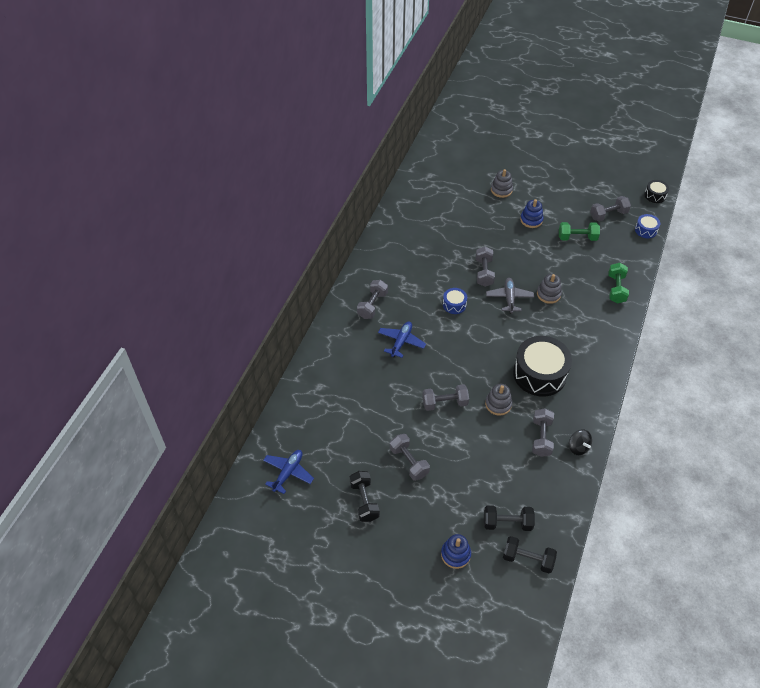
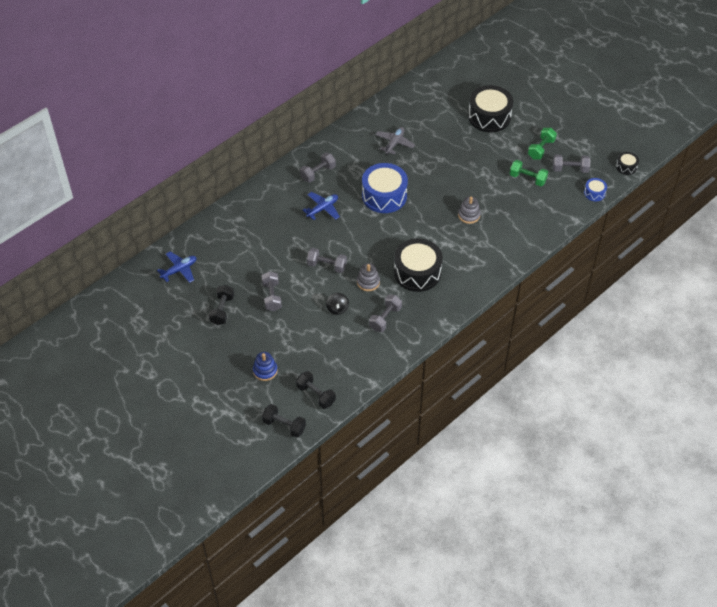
camera: 25 degrees right, 0 degrees up
blue drum [443,288,467,314] -> blue drum [362,163,408,213], size x2.12
grey dumbbell [476,247,495,287] -> none
black dumbbell [484,505,535,531] -> black dumbbell moved to [262,404,306,438]
grey plane [486,278,534,314] -> grey plane moved to [375,127,415,155]
grey stacking toy [491,169,513,198] -> black drum [468,85,513,133]
blue stacking toy [520,199,544,228] -> none
black spinning top [569,429,592,455] -> black spinning top moved to [326,293,349,315]
green dumbbell [608,263,629,303] -> green dumbbell moved to [528,128,557,159]

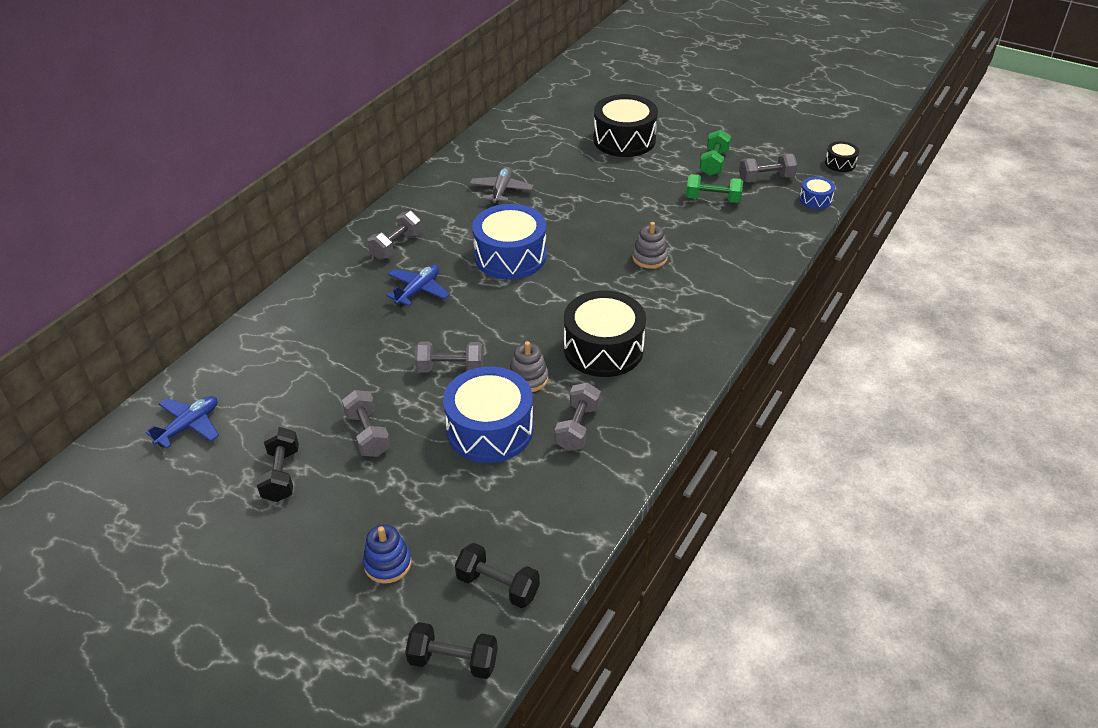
camera: 15 degrees left, 10 degrees down
black spinning top [326,293,349,315] -> blue drum [443,367,533,463]

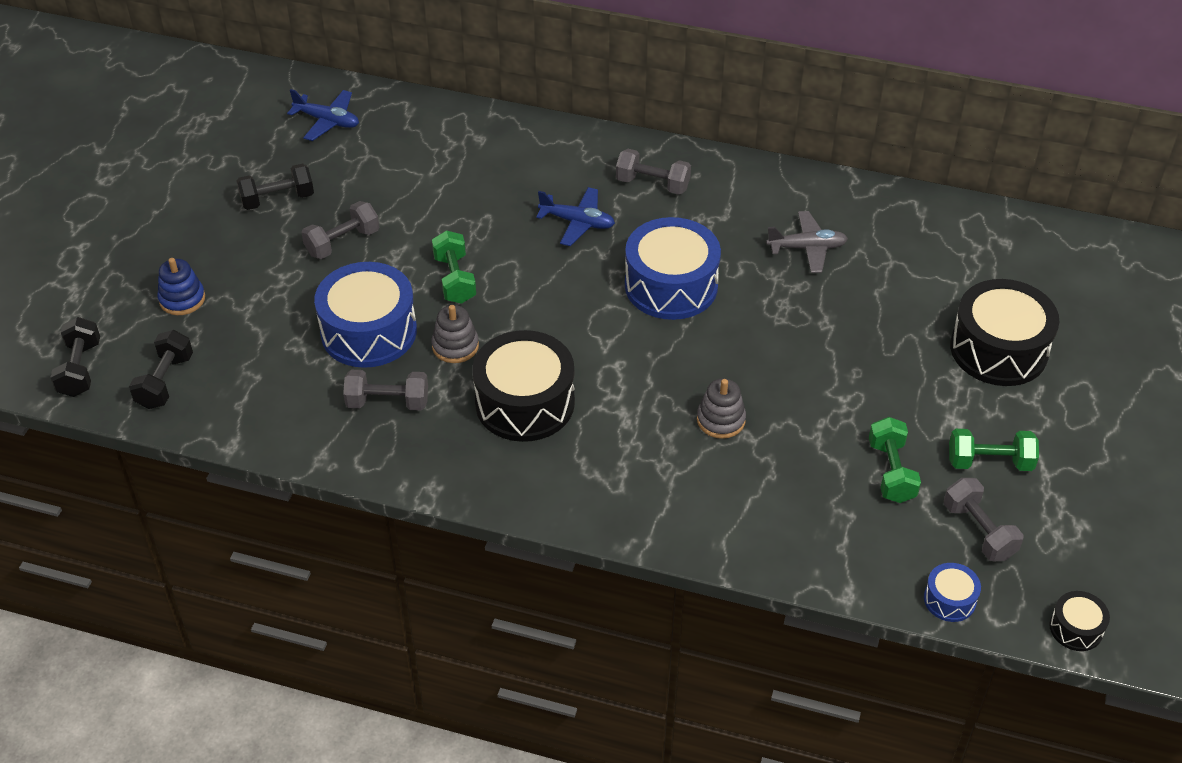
camera: 75 degrees right, 5 degrees up
grey dumbbell [415,342,483,372] -> green dumbbell [432,230,476,304]

